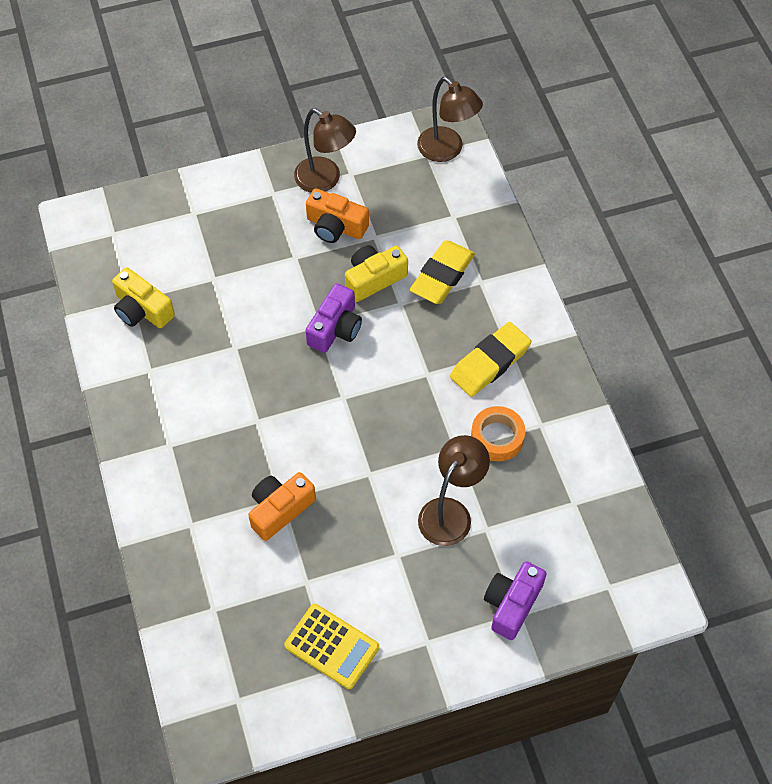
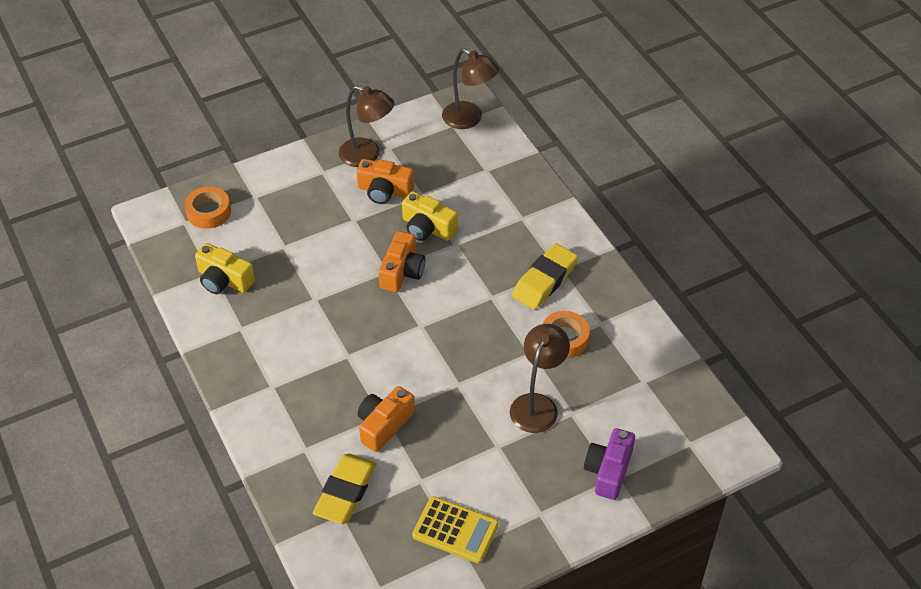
camera: 10 degrees left, 10 degrees down
purple camera [306,283,362,353] -> orange camera [378,231,425,292]
yellow camera [345,245,408,302] -> yellow camera turned 105 degrees counterclockwise [402,191,458,241]
yellow eraser [410,241,475,304] -> yellow eraser moved to [313,454,377,524]
none -> orange tape [185,186,231,229]

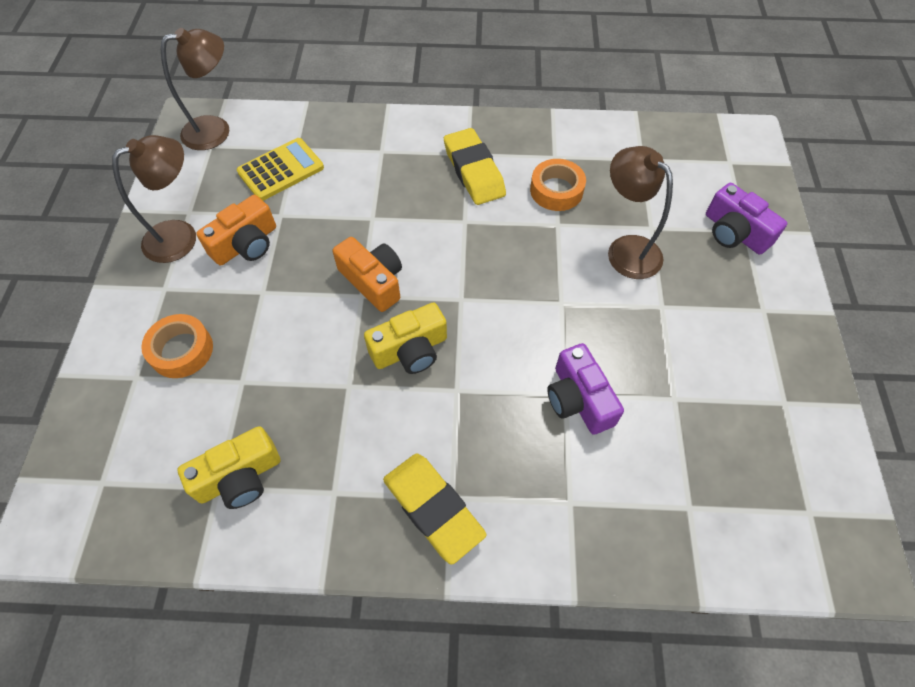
camera: 60 degrees left, 10 degrees up
orange tape [185,186,231,229] -> orange tape moved to [141,314,213,378]
yellow eraser [313,454,377,524] -> yellow eraser moved to [383,454,487,565]
orange camera [358,386,415,452] -> purple camera [547,343,624,435]
yellow camera [402,191,458,241] -> yellow camera moved to [364,302,447,374]
yellow calculator [412,496,499,563] -> yellow calculator moved to [237,138,324,201]

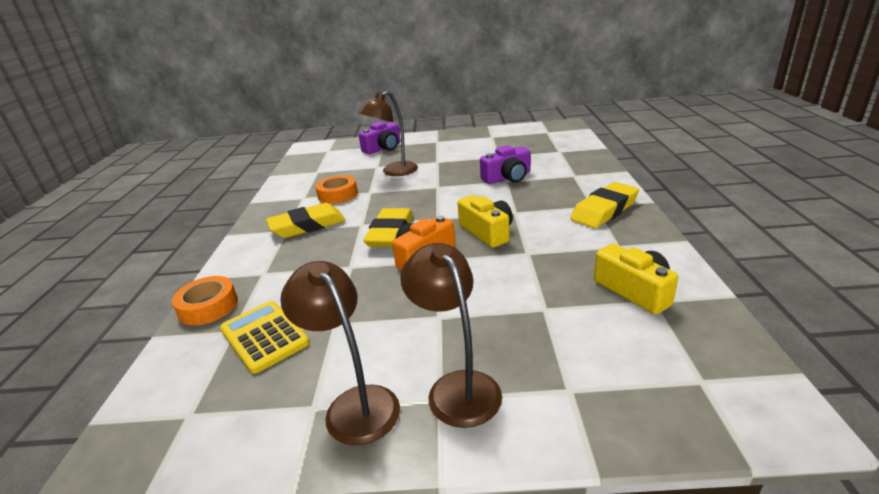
camera: 90 degrees left, 30 degrees down
orange tape [141,314,213,378] -> orange tape moved to [172,276,238,325]
brown lamp [161,28,229,150] -> brown lamp moved to [400,243,502,428]
orange camera [196,195,276,265] -> none
none -> yellow eraser [363,208,413,247]

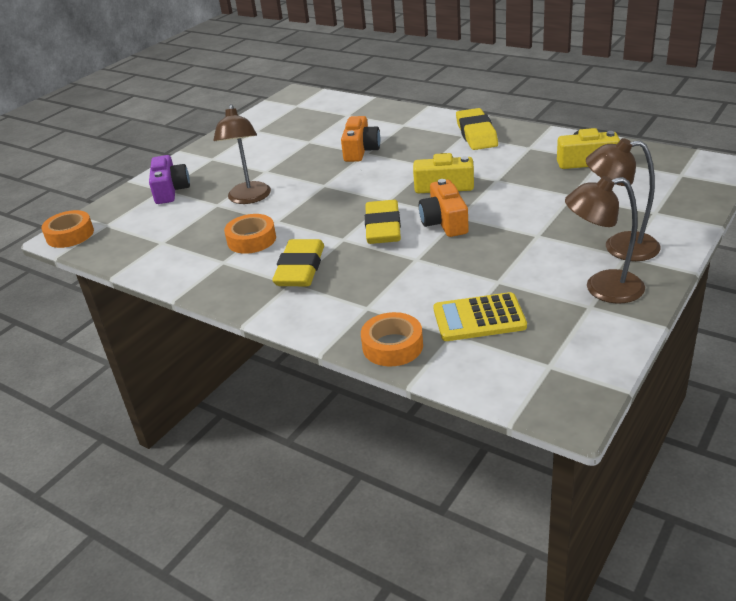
camera: 55 degrees left, 5 degrees up
yellow eraser [363,208,413,247] -> yellow eraser turned 45 degrees clockwise [365,200,401,244]
purple camera [480,145,531,184] -> orange camera [341,116,380,162]
none -> orange tape [41,210,94,248]

